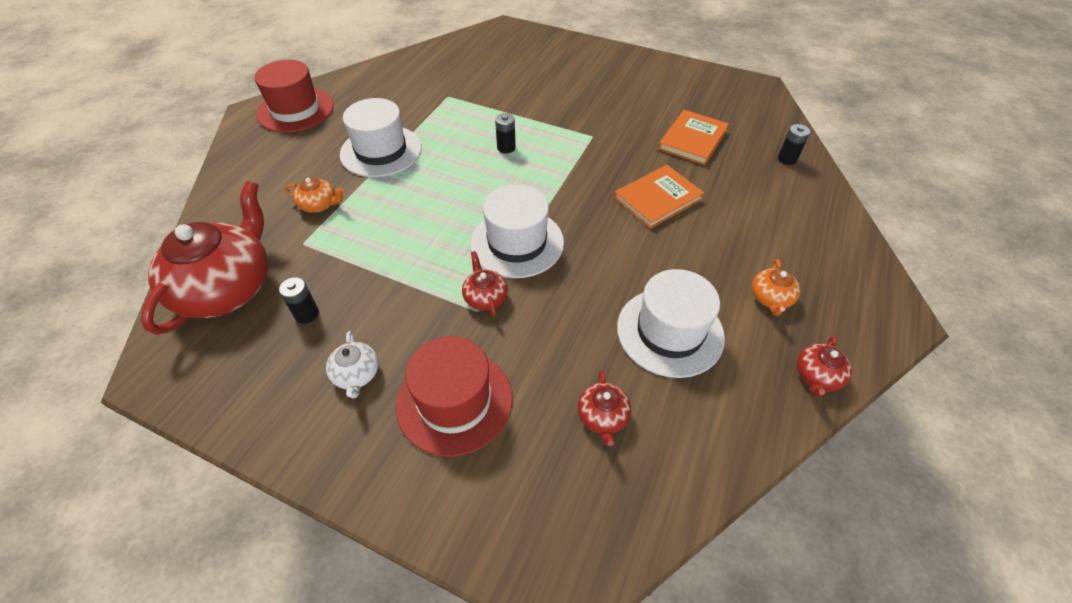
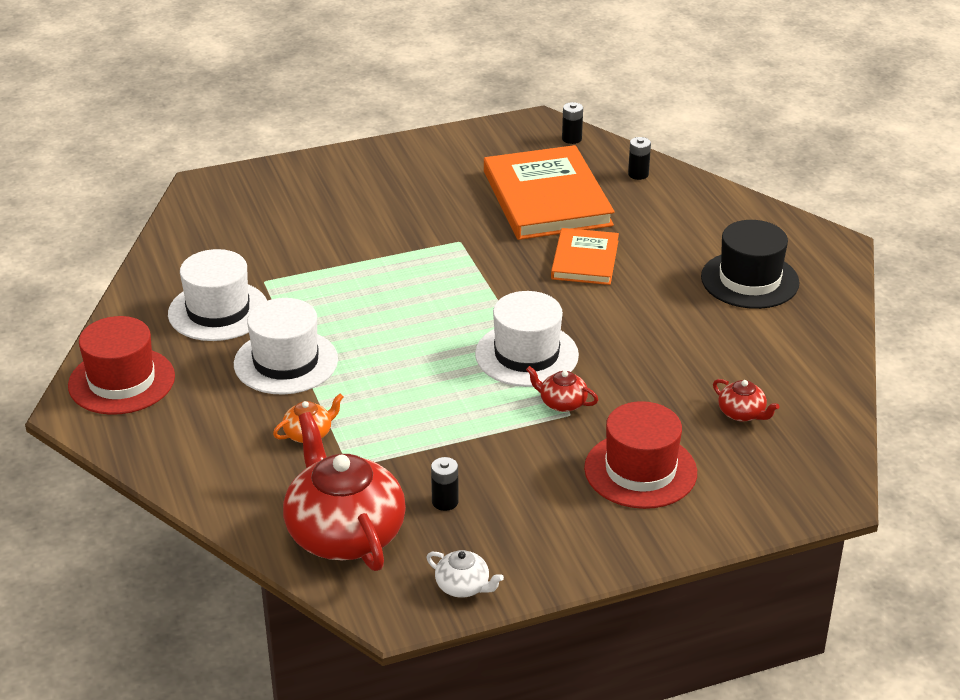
camera: 45 degrees left, 15 degrees down
white teapot [326,331,378,398] -> white teapot moved to [426,550,504,598]
black battery [495,113,516,154] -> black battery moved to [562,102,583,144]
white hat [617,269,725,378] -> white hat moved to [168,249,267,341]
orange book [658,110,729,165] -> orange book [484,145,615,240], size x1.76
orange teapot [752,259,800,316] -> black hat [701,220,799,309]
red teapot [797,335,852,397] -> none

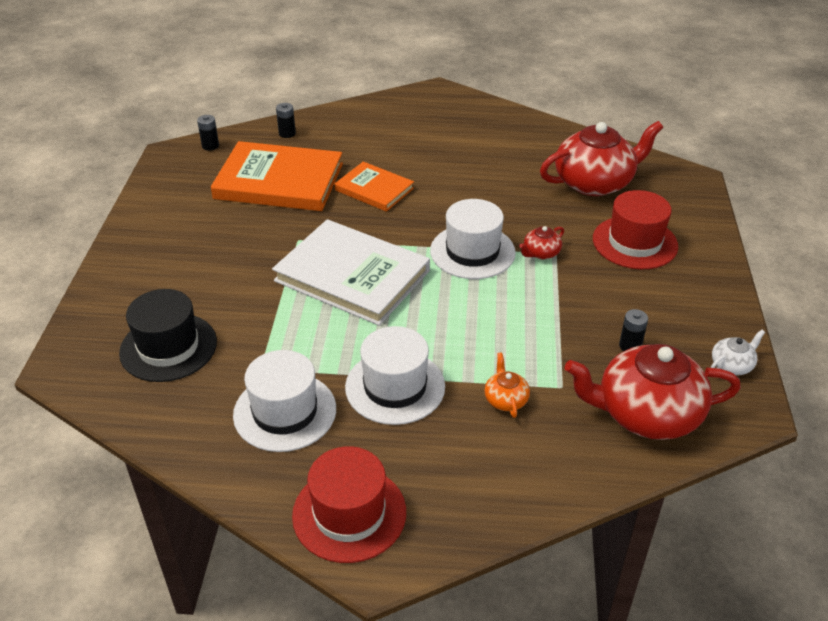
camera: 65 degrees left, 5 degrees up
black hat [701,220,799,309] -> black hat moved to [119,289,217,382]
red teapot [713,379,779,421] -> red teapot [540,121,663,196], size x2.32
none -> white book [272,219,430,326]

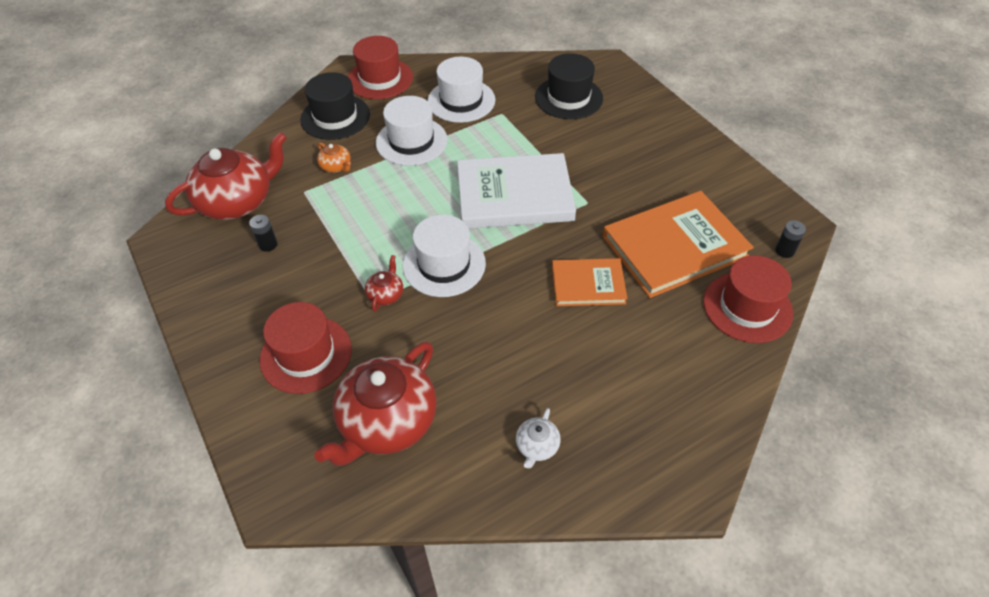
camera: 145 degrees right, 10 degrees up
black battery [276,103,296,138] -> red hat [703,255,793,343]
white teapot [711,330,765,375] -> white teapot moved to [516,408,561,469]
none -> black hat [300,72,370,140]

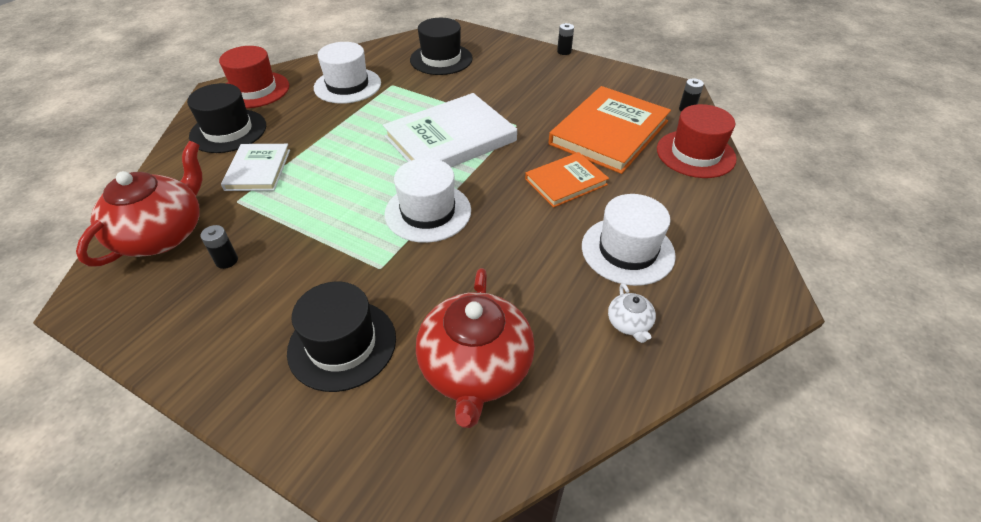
camera: 30 degrees left, 5 degrees down
red hat [259,302,352,394] -> black hat [287,282,396,392]
orange teapot [317,143,351,173] -> white book [221,144,290,191]
red teapot [365,255,403,311] -> none
white hat [376,96,448,166] -> white hat moved to [582,194,676,286]
none -> black battery [557,23,574,55]

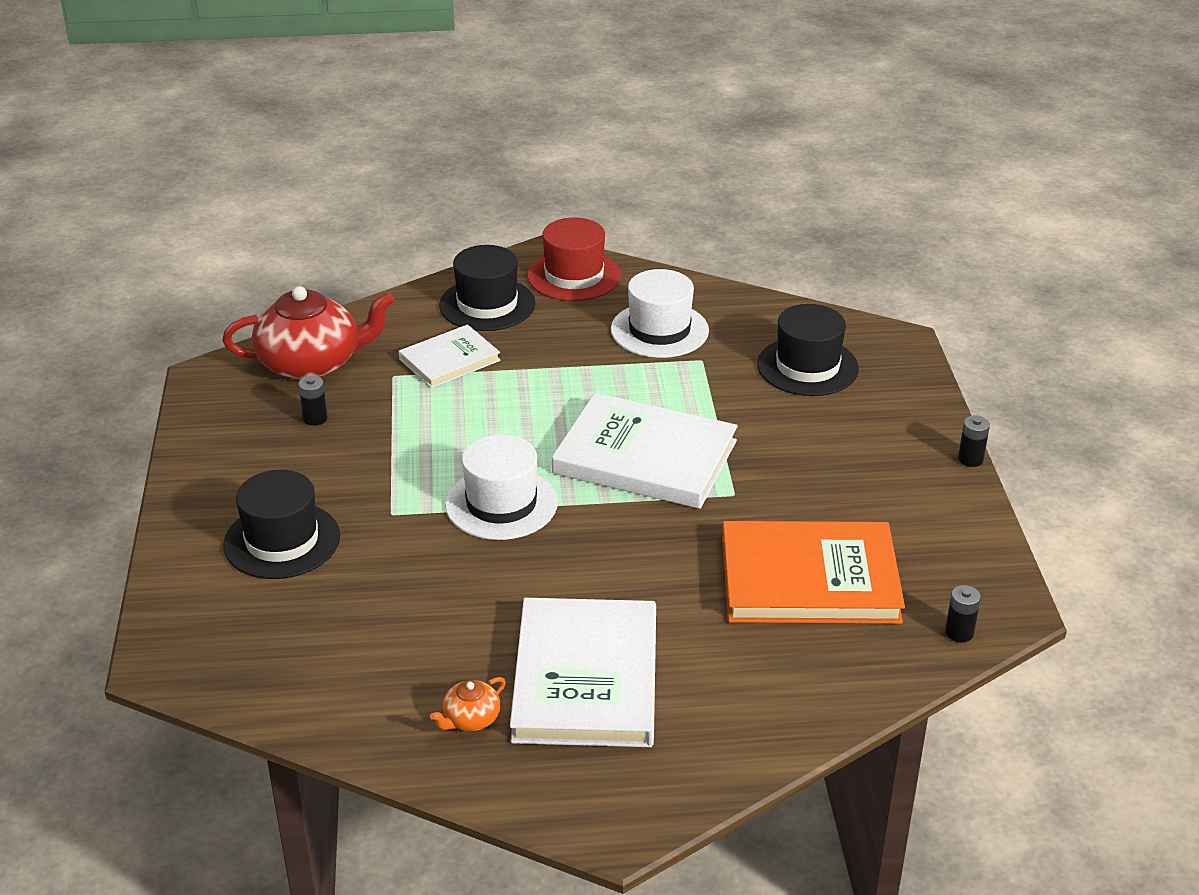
camera: 55 degrees right, 10 degrees down
red teapot [416,268,535,428] -> none
orange book [525,152,609,208] -> none
white hat [582,194,676,286] -> white book [510,598,656,747]
white teapot [608,283,656,343] -> orange teapot [430,677,506,731]
red hat [657,104,737,178] -> none

